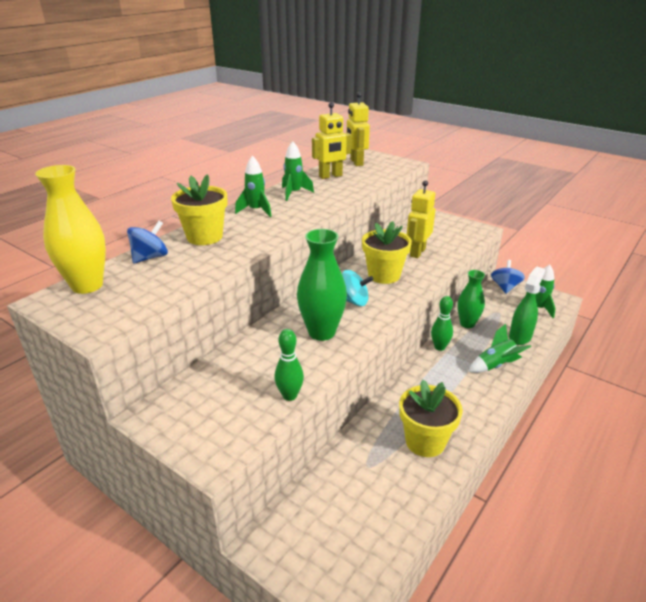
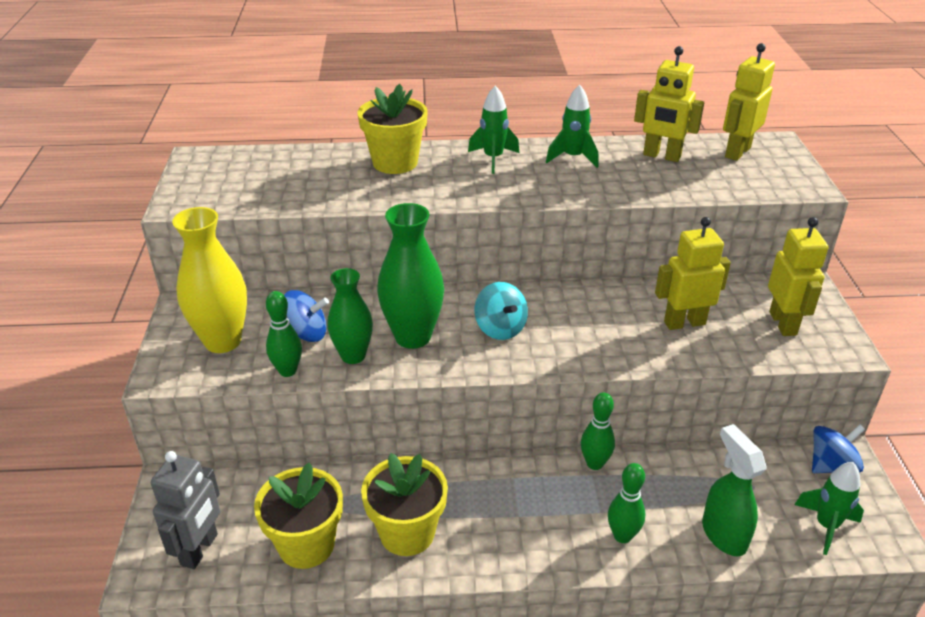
camera: 50 degrees right, 5 degrees up
yellow vase [35,165,106,294] -> yellow vase moved to [172,207,247,353]
blue spinning top [127,221,168,263] -> blue spinning top moved to [284,290,329,342]
yellow flower pot [362,221,412,284] -> yellow flower pot moved to [254,463,343,569]
green vase [457,270,485,328] -> green vase moved to [327,268,373,364]
green rocket [469,324,531,373] -> green bowling pin [608,463,646,543]
green spray bottle [509,266,545,345] -> green spray bottle turned 105 degrees counterclockwise [702,424,767,556]
none -> grey robot [151,451,220,569]
none -> yellow robot [768,217,828,336]

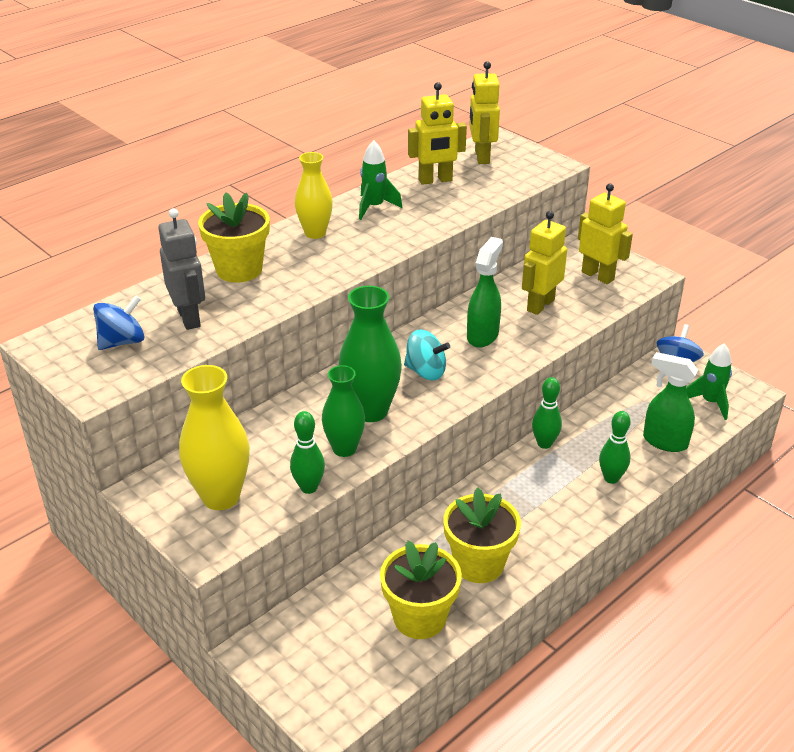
camera: 40 degrees left, 0 degrees up
grey robot [151,451,220,569] -> grey robot moved to [158,208,205,330]
blue spinning top [284,290,329,342] -> blue spinning top moved to [93,295,144,350]
green rocket [468,86,519,174] -> yellow vase [295,152,333,239]
none -> green spray bottle [467,237,503,348]

